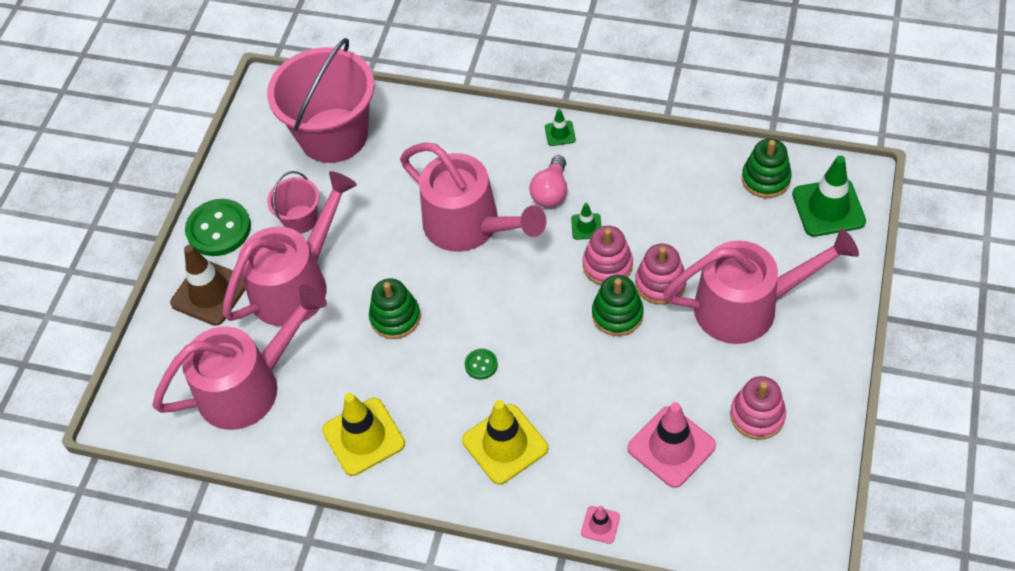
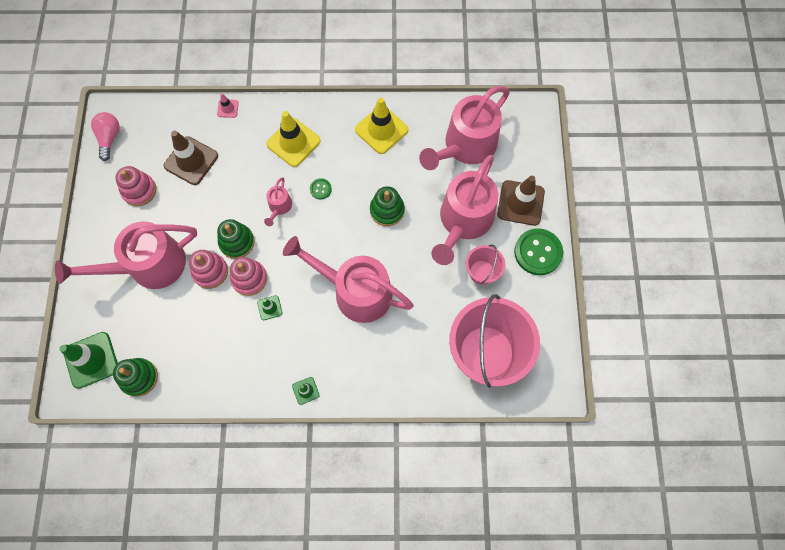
camera: 160 degrees right, 15 degrees up
pink light bulb [529,155,567,208] -> pink light bulb moved to [91,112,120,161]
pink traffic cone [628,402,716,488] -> brown traffic cone [164,131,218,185]
none -> pink watering can [264,177,292,226]

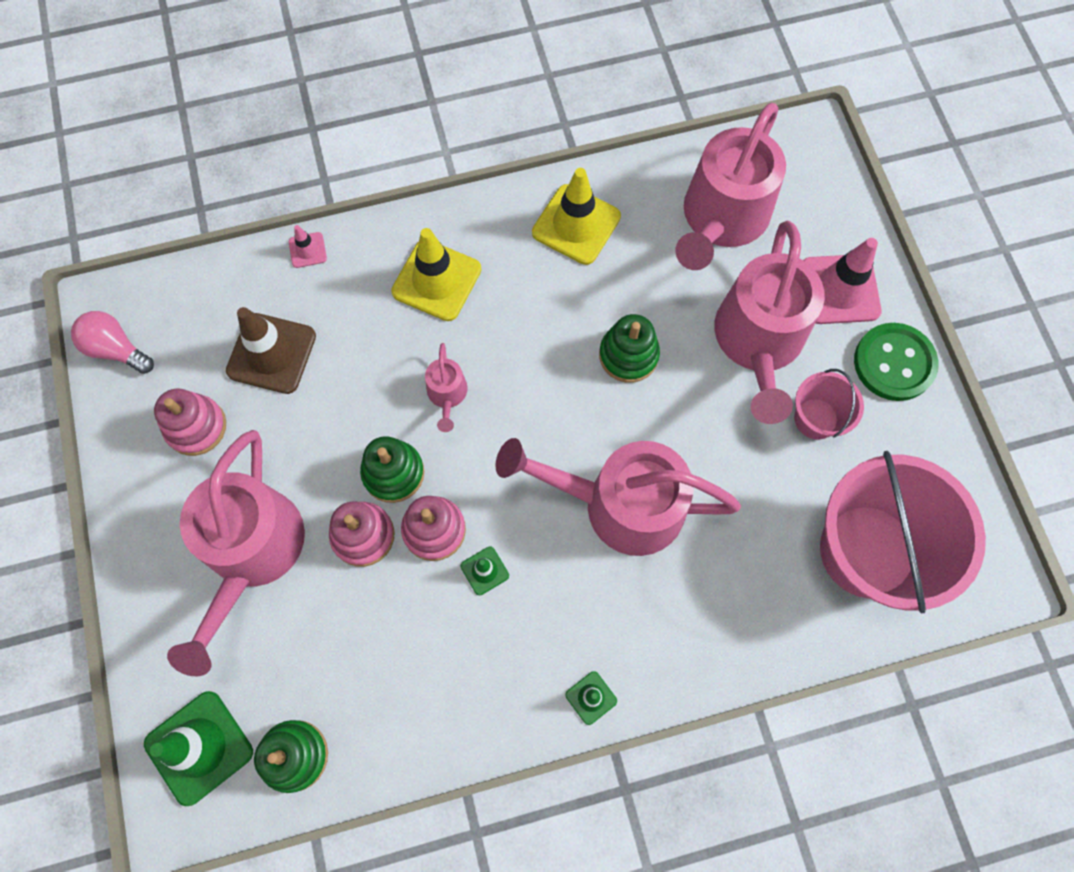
camera: 15 degrees left, 0 degrees up
pink watering can [55,221,197,289] -> pink watering can turned 45 degrees counterclockwise [167,430,305,676]
pink light bulb [91,112,120,161] -> pink light bulb turned 45 degrees counterclockwise [71,311,154,374]
green button [310,178,332,199] -> none
brown traffic cone [497,176,545,226] -> pink traffic cone [803,238,882,324]

